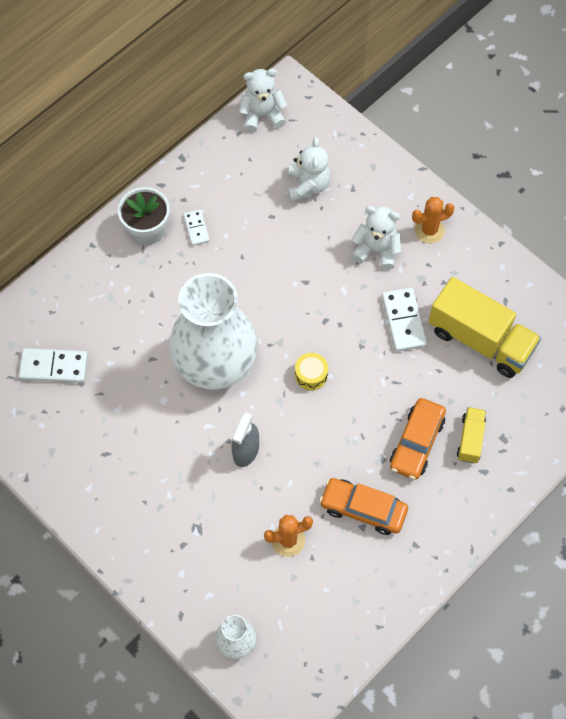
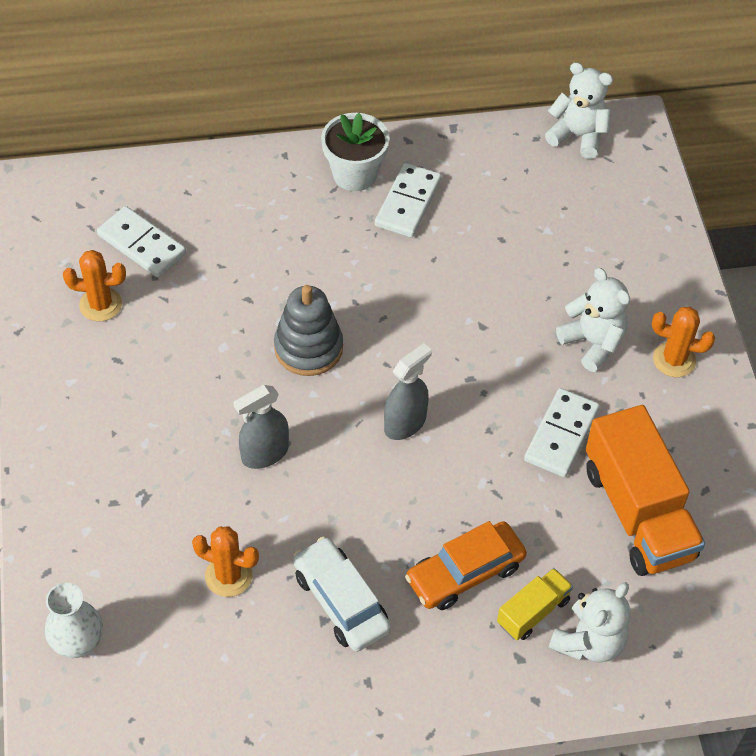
camera: 35 degrees right, 10 degrees down
white vase [169,273,258,390] -> grey stacking toy [274,285,343,376]
white domino [183,210,210,246] -> white domino [375,163,442,238], size x1.70
white teddy bear [288,137,331,202] -> white teddy bear moved to [549,582,631,663]
yellow drum [295,353,328,390] -> grey spray bottle [384,343,432,440]
orange car [319,478,408,535] -> white car [293,537,391,652]
yellow truck [428,277,541,378] -> orange truck [586,405,705,576]
none -> orange cactus [63,250,126,321]

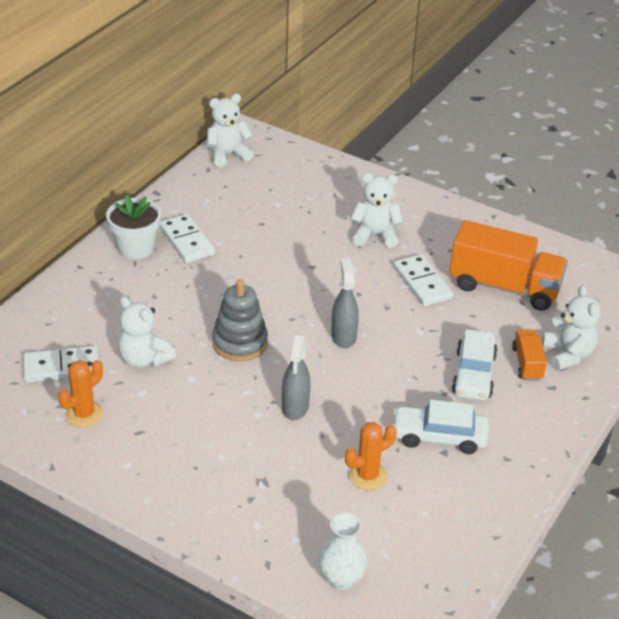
camera: 50 degrees left, 15 degrees down
orange car [405,521,527,610] -> white car [452,329,497,401]
yellow truck [497,568,573,640] -> orange truck [512,330,547,381]
orange cactus [652,307,715,377] -> none
none -> white teddy bear [118,296,176,368]

